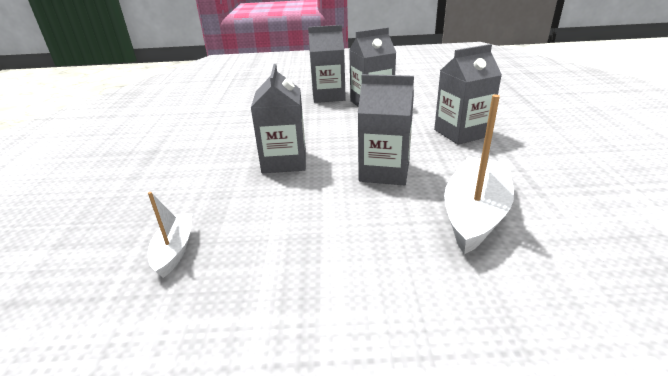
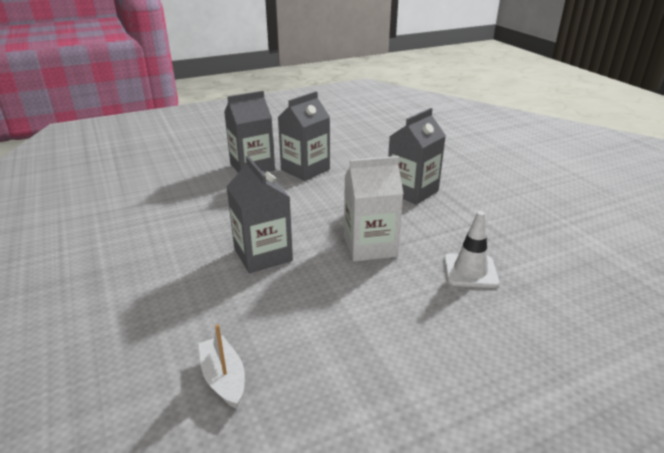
camera: 25 degrees left, 0 degrees up
grey carton [358,74,414,185] -> white carton [344,156,404,262]
white boat [444,95,514,254] -> white traffic cone [444,211,499,288]

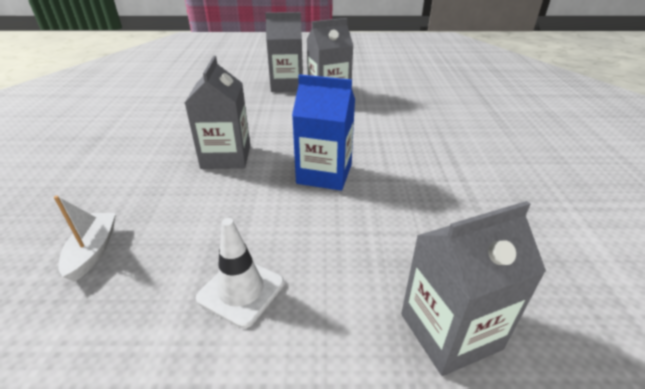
camera: 25 degrees right, 5 degrees up
white carton [344,156,404,262] -> blue carton [292,74,355,191]
grey carton [388,108,446,205] -> grey carton moved to [401,201,546,376]
white traffic cone [444,211,499,288] -> white traffic cone moved to [196,218,284,328]

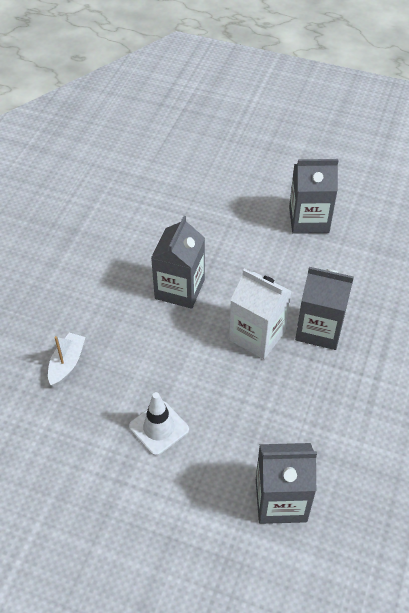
camera: 20 degrees right, 15 degrees up
grey carton [265,12,303,92] -> grey carton moved to [295,267,354,350]
blue carton [292,74,355,191] -> white carton [229,269,292,359]

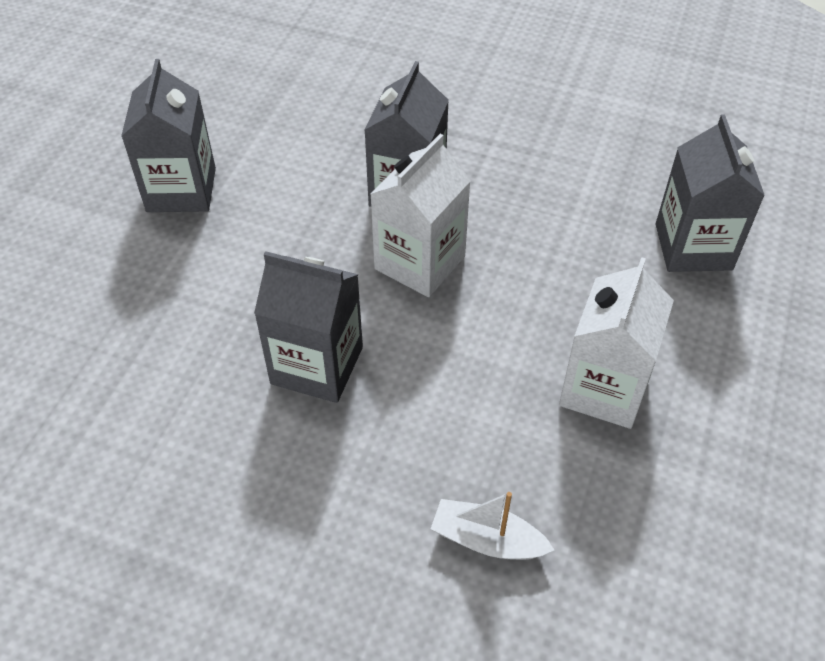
camera: 90 degrees left, 0 degrees up
white traffic cone [129,392,189,456] -> white carton [559,257,674,429]

